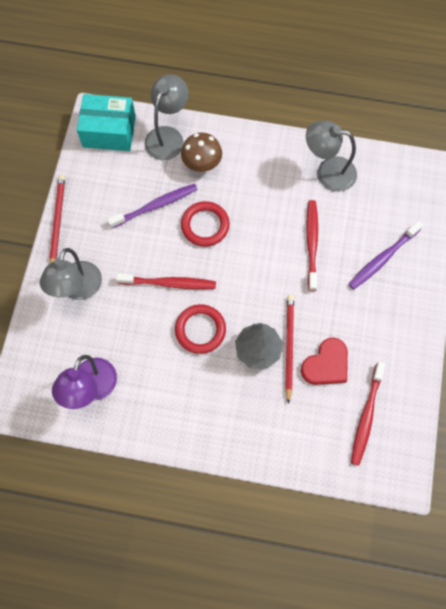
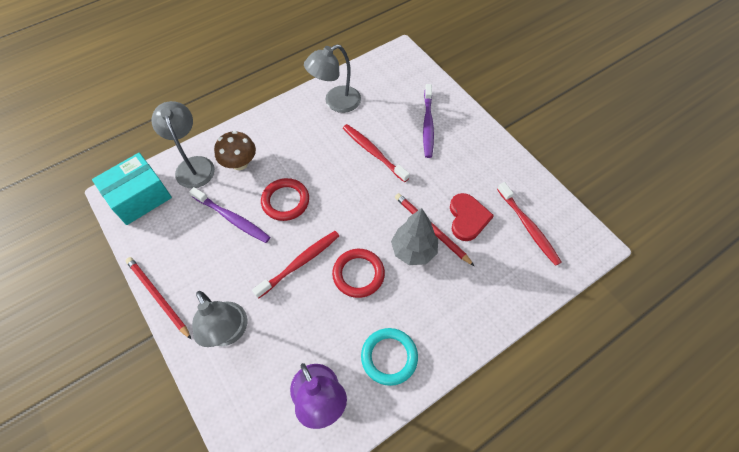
camera: 45 degrees left, 10 degrees down
purple toothbrush [107,184,198,228] -> purple toothbrush turned 105 degrees clockwise [189,187,270,243]
none -> turquoise ring [361,328,418,386]

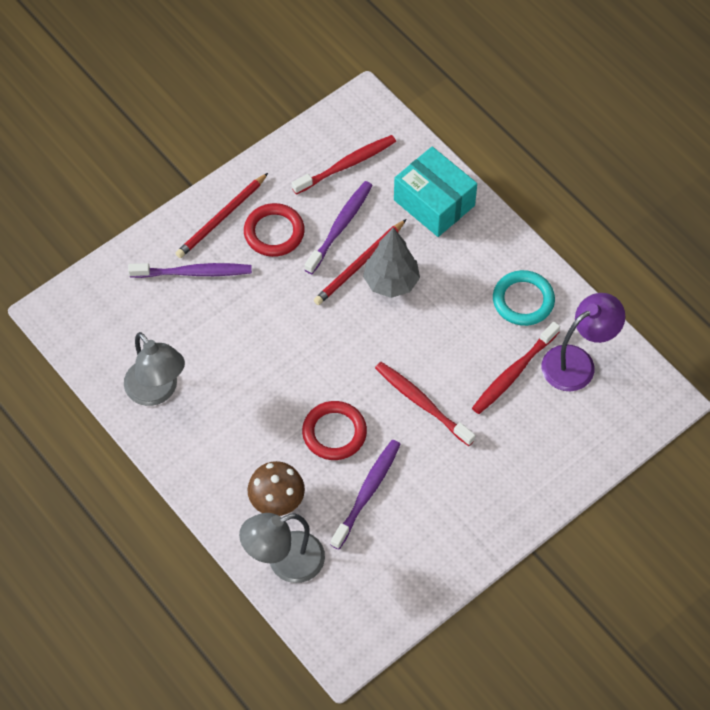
camera: 95 degrees left, 0 degrees up
turquoise box [92,153,172,225] -> turquoise box moved to [394,147,477,237]
red pencil [126,257,191,339] -> red pencil moved to [175,173,268,258]
grey lamp [192,291,248,347] -> none
red ring [332,249,385,298] -> red ring moved to [244,203,305,257]
red toothbrush [343,124,410,182] -> red toothbrush moved to [472,321,560,414]
red heart [450,193,494,241] -> purple toothbrush [305,181,373,274]

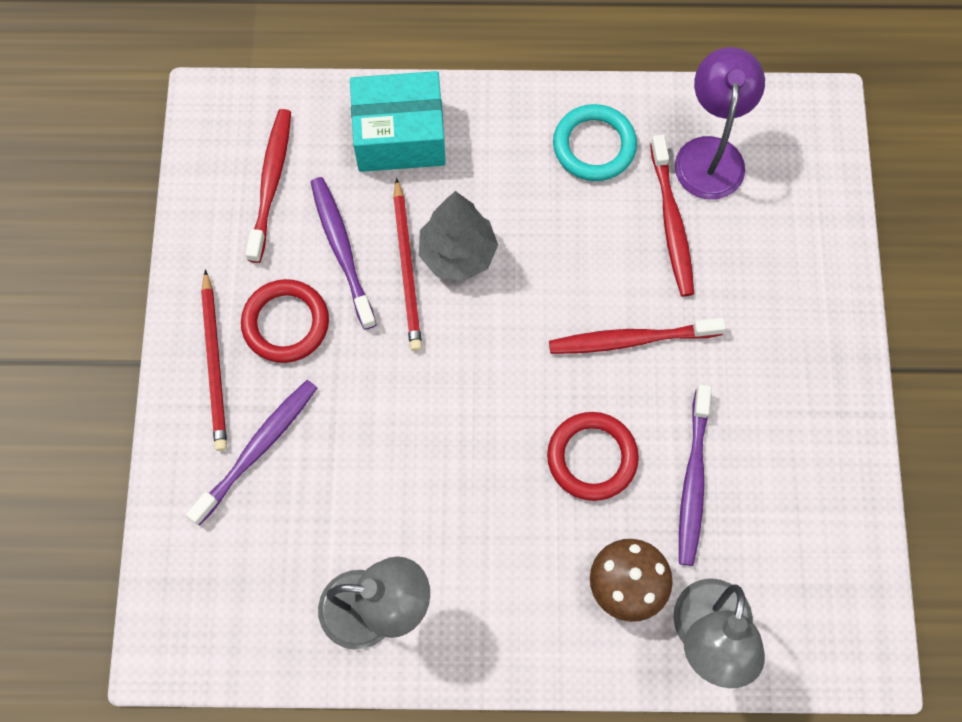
camera: 50 degrees left, 10 degrees up
purple toothbrush [331,440,401,550] -> purple toothbrush turned 150 degrees counterclockwise [679,385,711,566]

